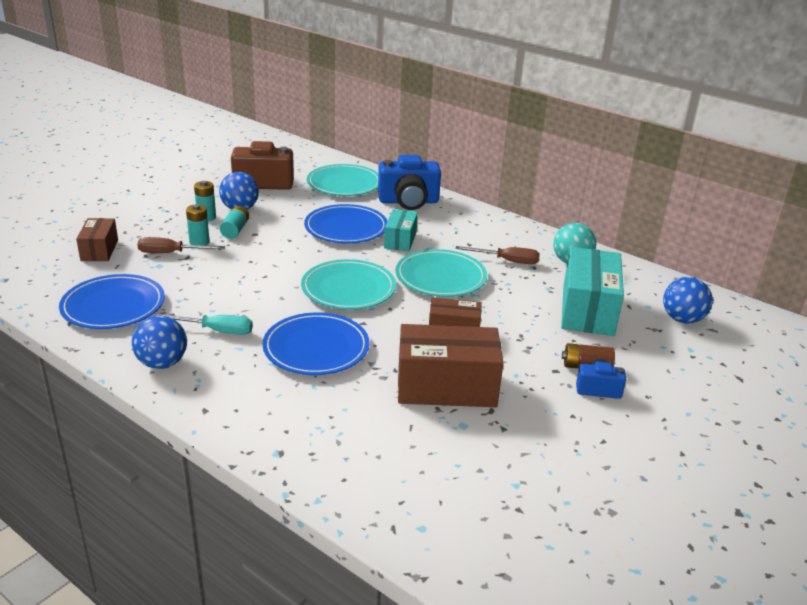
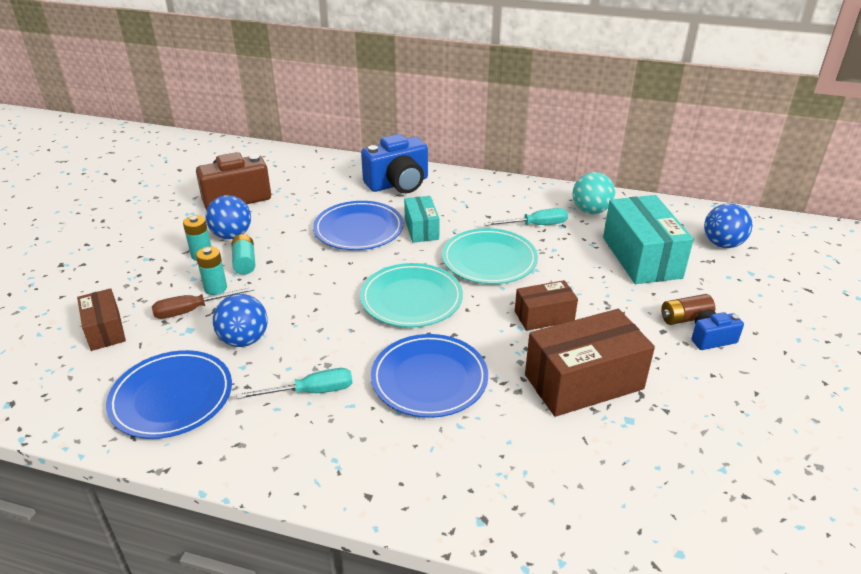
camera: 20 degrees left, 5 degrees up
blue ball [132,316,187,369] -> blue ball moved to [213,294,267,347]
turquoise plate [307,164,378,196] -> none
brown screwdriver [455,246,540,264] -> turquoise screwdriver [484,208,568,226]

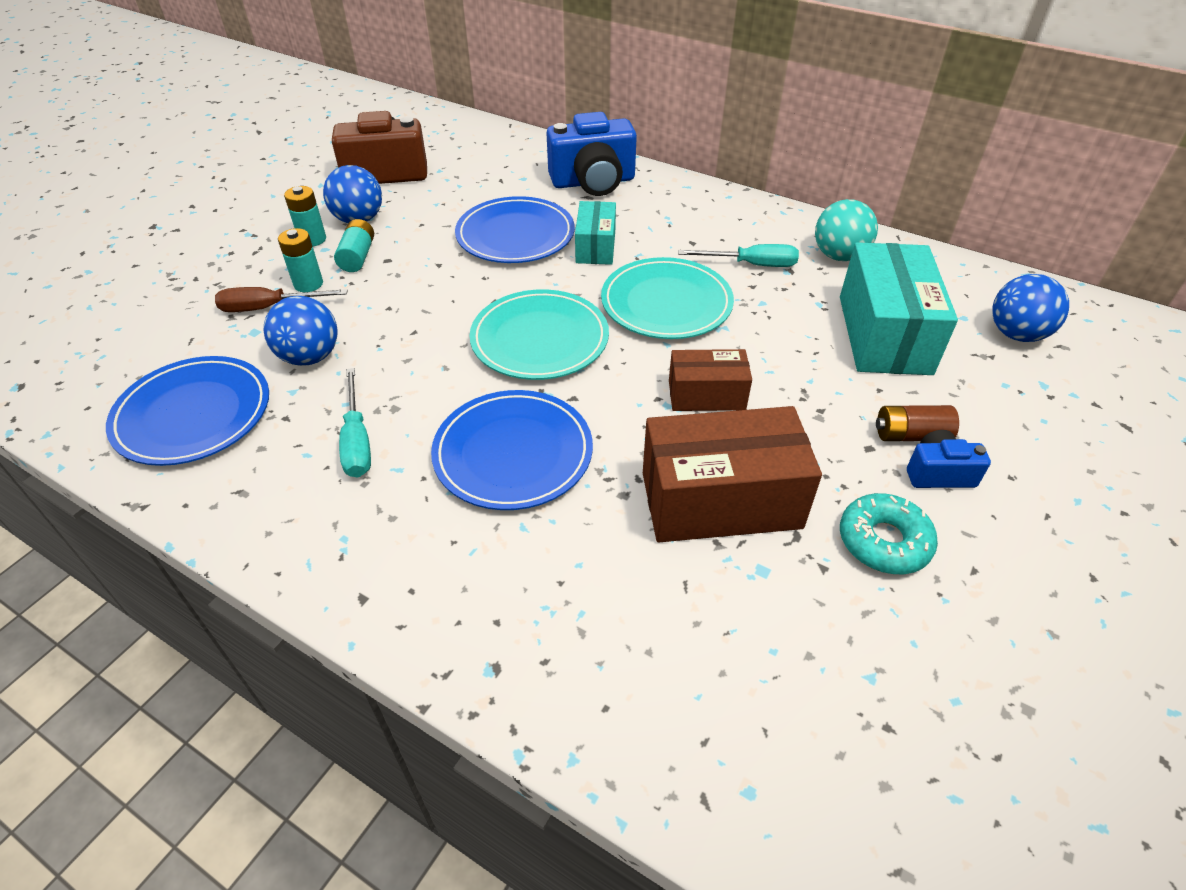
camera: 15 degrees right, 10 degrees up
brown box [77,288,126,351] -> none
turquoise screwdriver [236,368,352,399] -> turquoise screwdriver turned 75 degrees clockwise [339,368,371,477]
none -> turquoise donut [840,493,938,574]

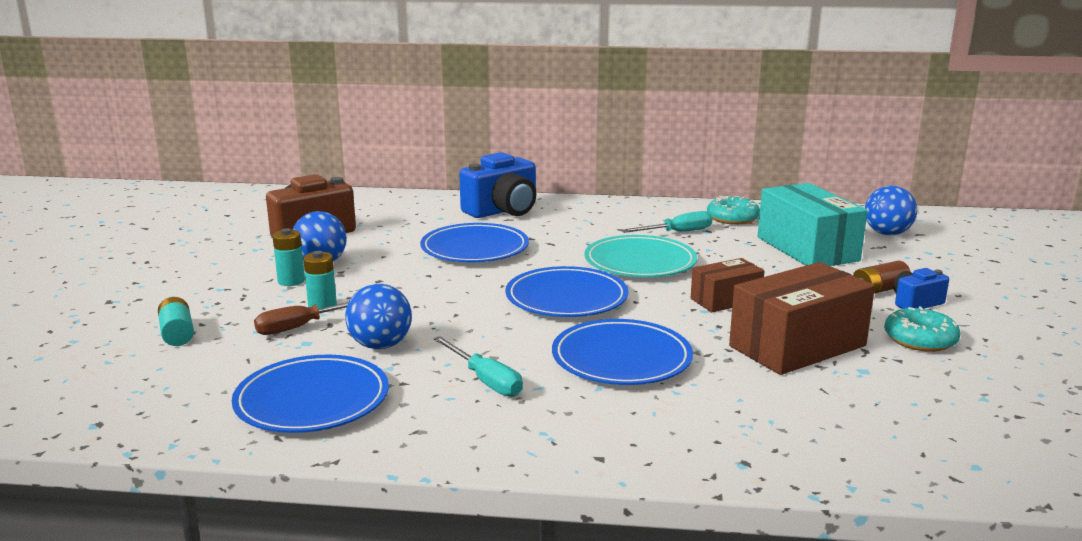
camera: 25 degrees left, 25 degrees down
turquoise battery [334,219,374,272] -> turquoise battery moved to [158,297,194,346]
turquoise plate [469,289,609,380] -> blue plate [505,266,628,317]
turquoise box [575,201,616,265] -> none
turquoise ball [815,199,878,261] -> turquoise donut [707,196,760,225]

